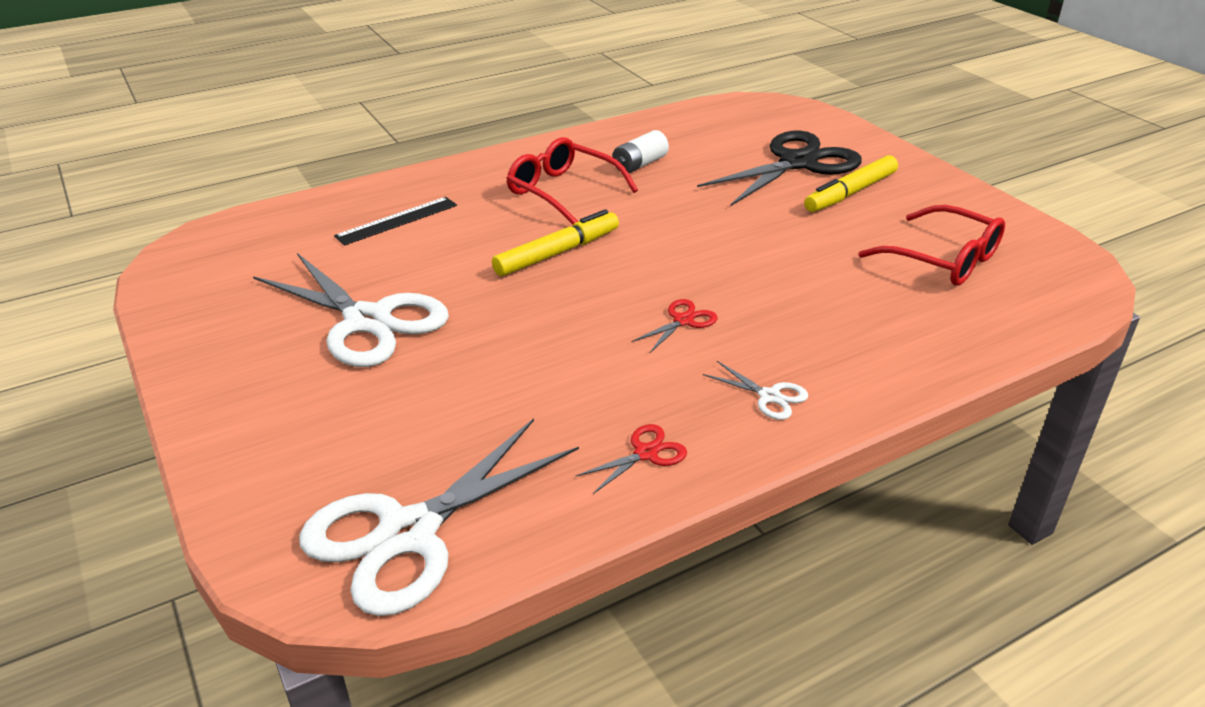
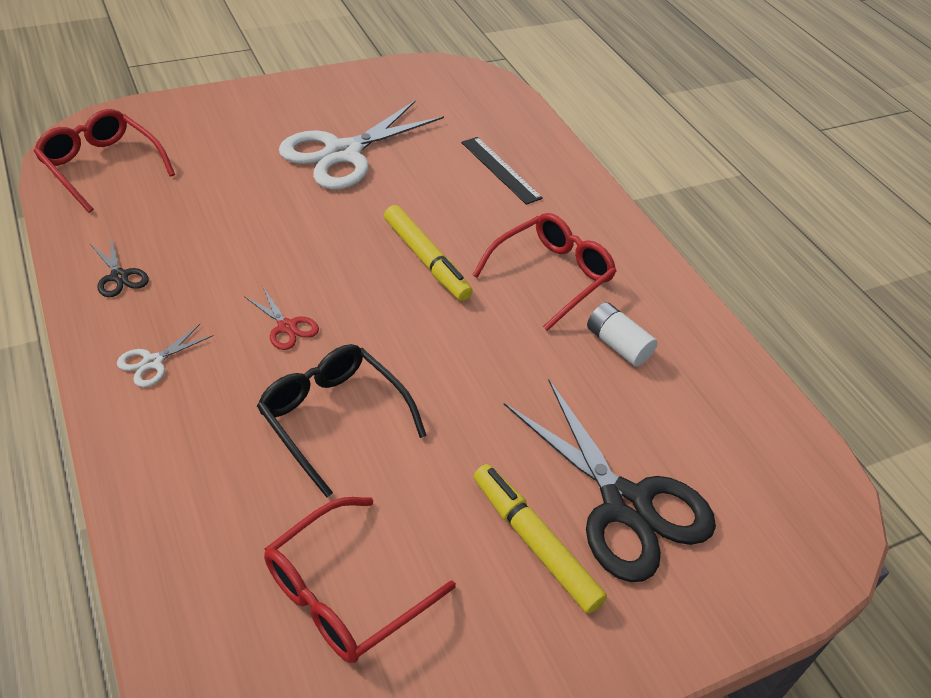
camera: 90 degrees right, 10 degrees up
white scissors [299,418,579,616] -> red glasses [33,109,175,213]
red scissors [576,424,687,494] -> black scissors [90,238,149,297]
none -> black glasses [257,344,427,498]

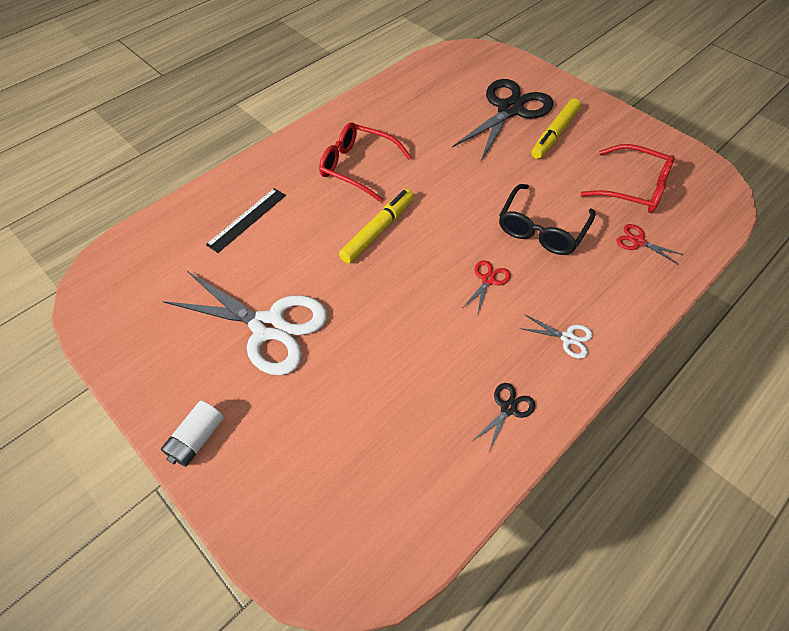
camera: 105 degrees left, 10 degrees up
red glasses [33,109,175,213] -> none
white battery [587,302,658,367] -> white battery moved to [161,401,224,467]
none -> red scissors [616,224,684,265]

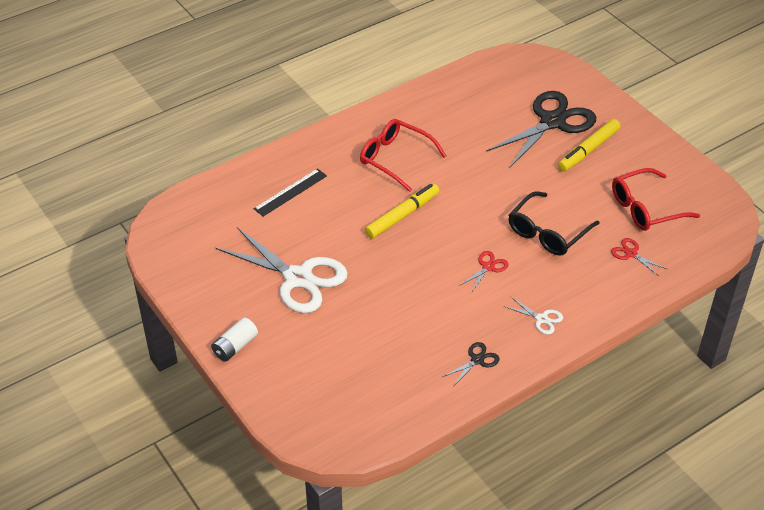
camera: 10 degrees right, 10 degrees down
red glasses [581,144,675,213] -> red glasses turned 120 degrees clockwise [612,168,700,231]

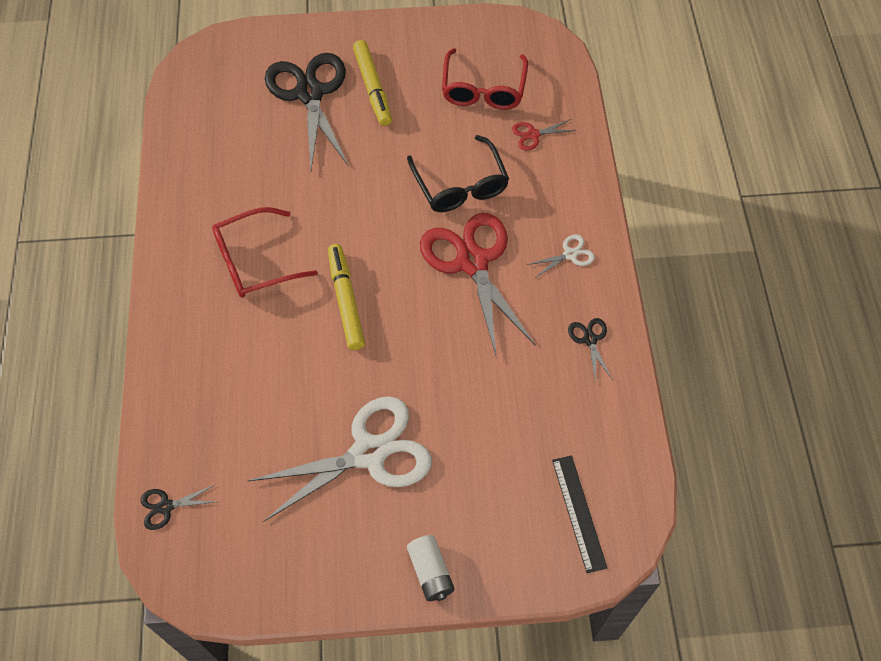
camera: 60 degrees left, 15 degrees up
black ruler [254,168,327,217] -> black ruler moved to [552,455,607,573]
red scissors [460,251,508,293] -> red scissors [420,213,535,358], size x2.38
none -> black scissors [141,484,216,530]

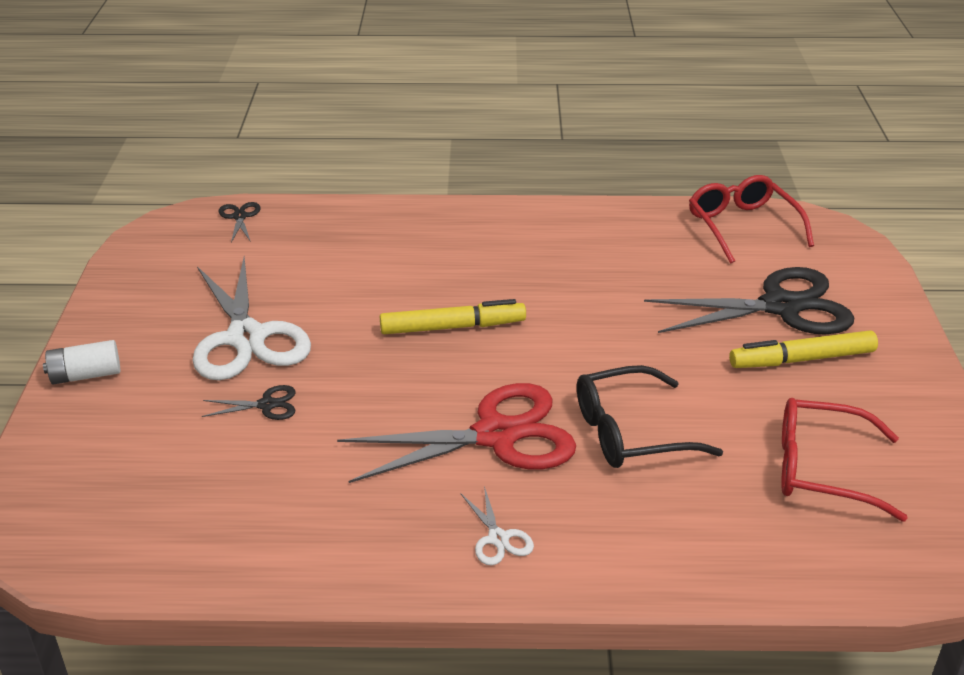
camera: 95 degrees right, 25 degrees down
red glasses [212,207,318,298] -> red glasses moved to [689,175,814,264]
red scissors [512,119,577,150] -> none
black ruler [552,455,607,573] -> none
black scissors [568,318,612,379] -> black scissors moved to [202,385,296,420]

